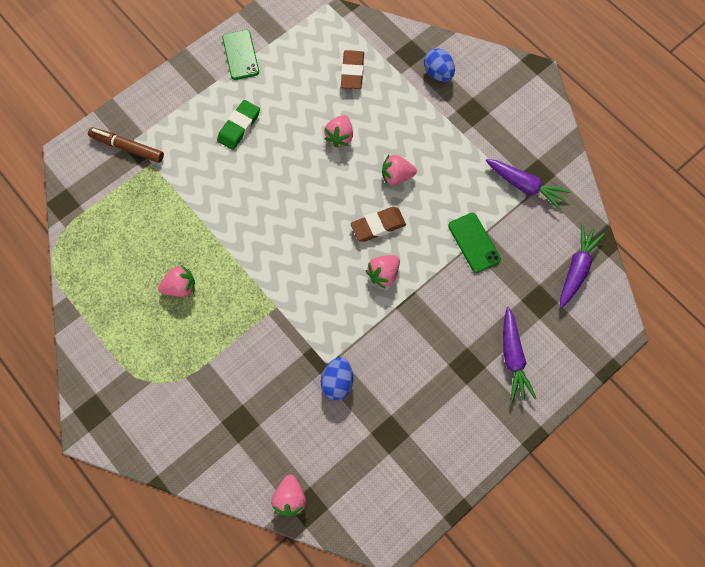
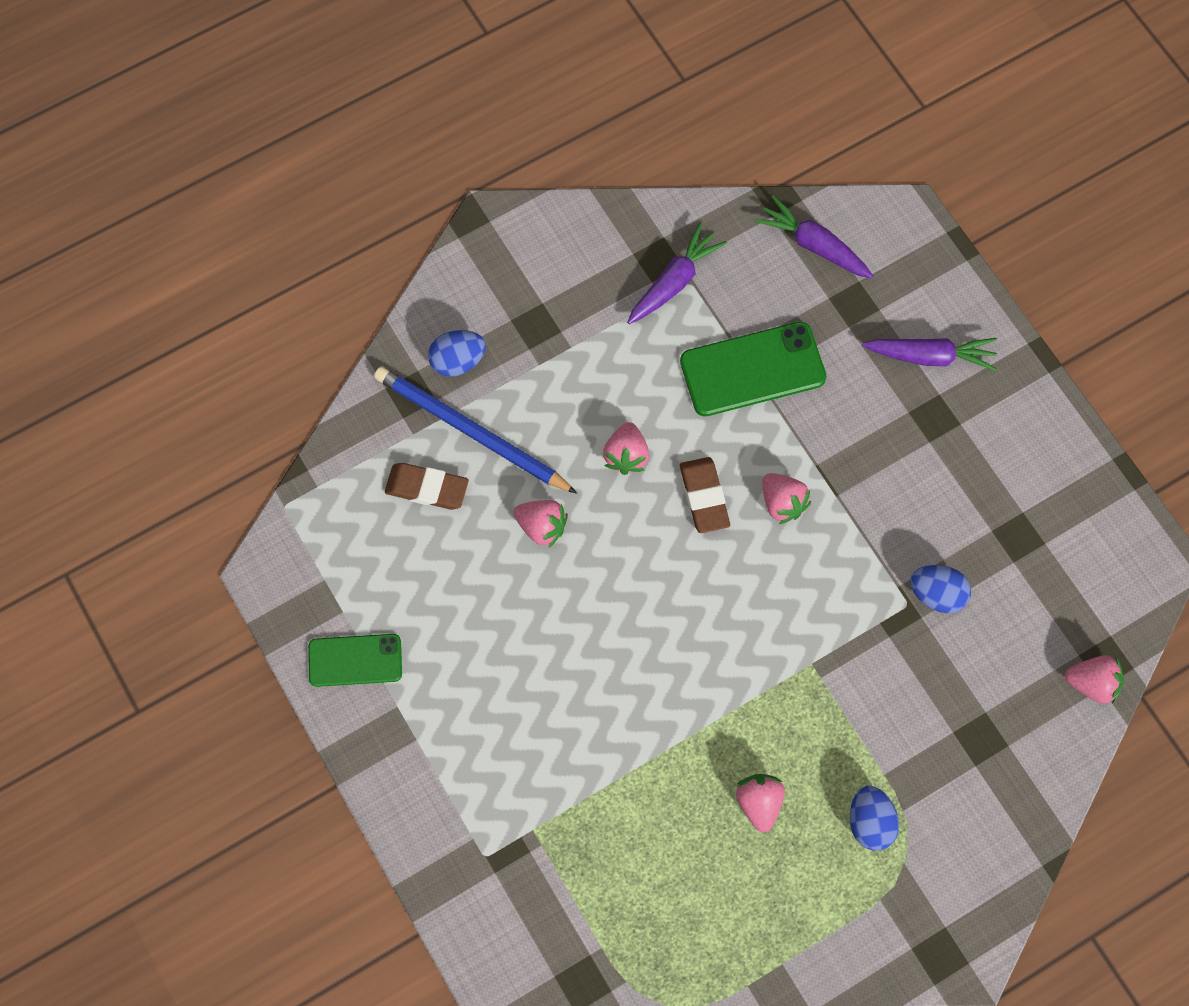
camera: 80 degrees left, 0 degrees up
brown marker [88,127,164,163] -> none
green eraser [217,100,260,150] -> none
green phone [448,213,501,273] -> green phone [680,322,827,416], size x1.56
none -> blue pencil [374,367,577,494]
none -> blue egg [850,786,899,851]

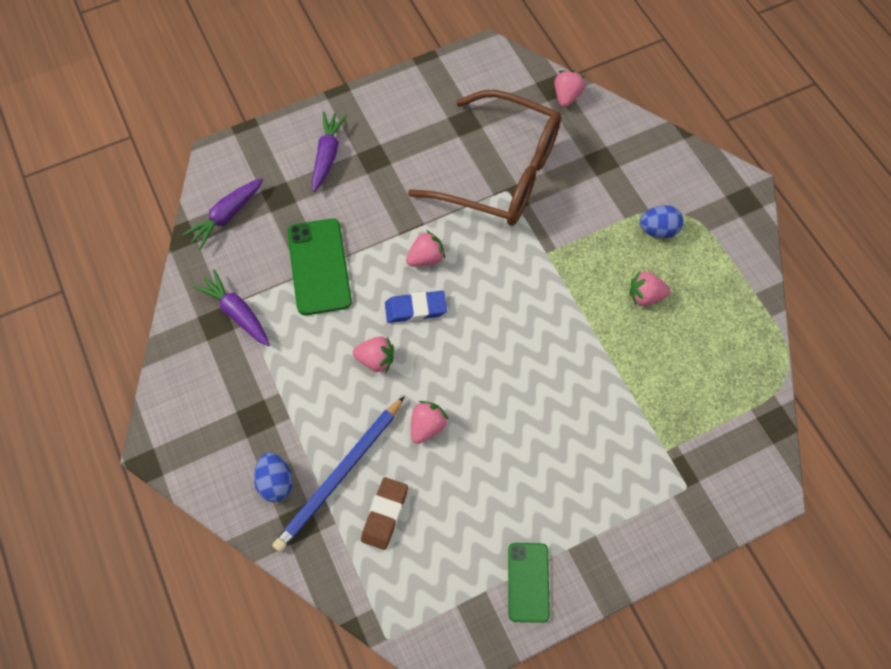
camera: 85 degrees left, 5 degrees down
brown eraser [680,457,730,533] -> blue eraser [385,291,447,323]
blue egg [910,565,971,613] -> brown glasses [408,90,561,226]

